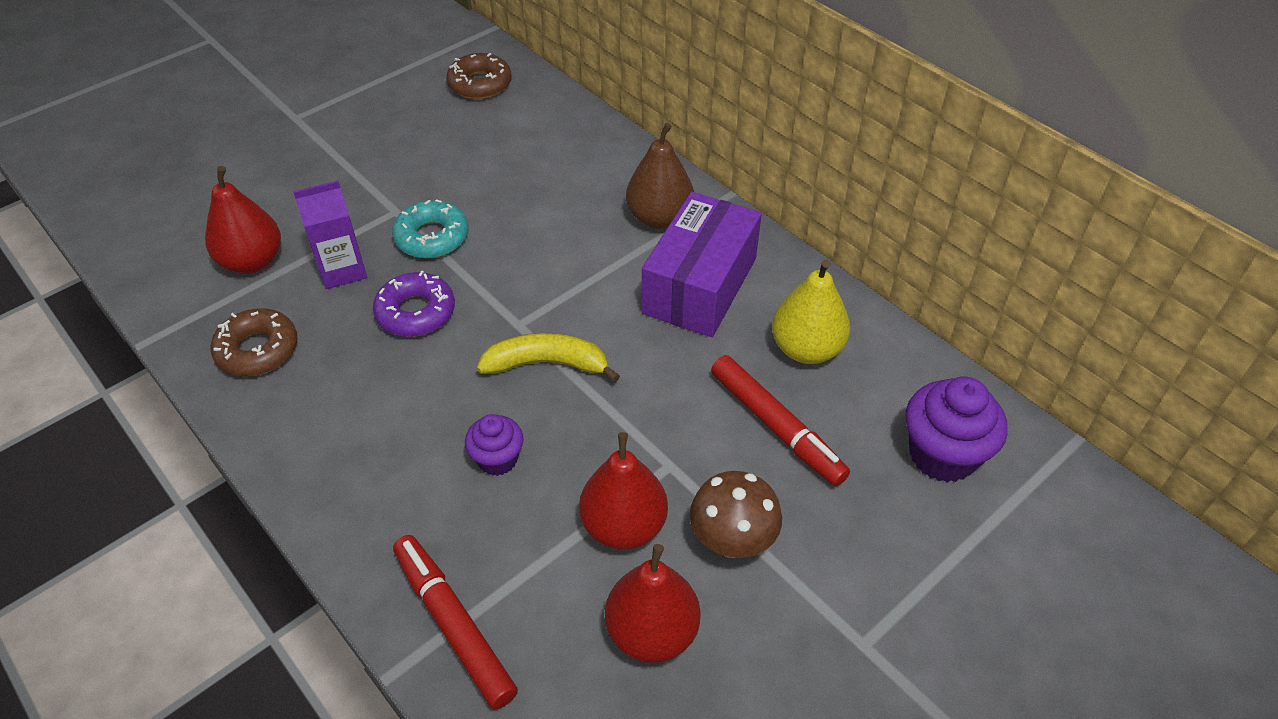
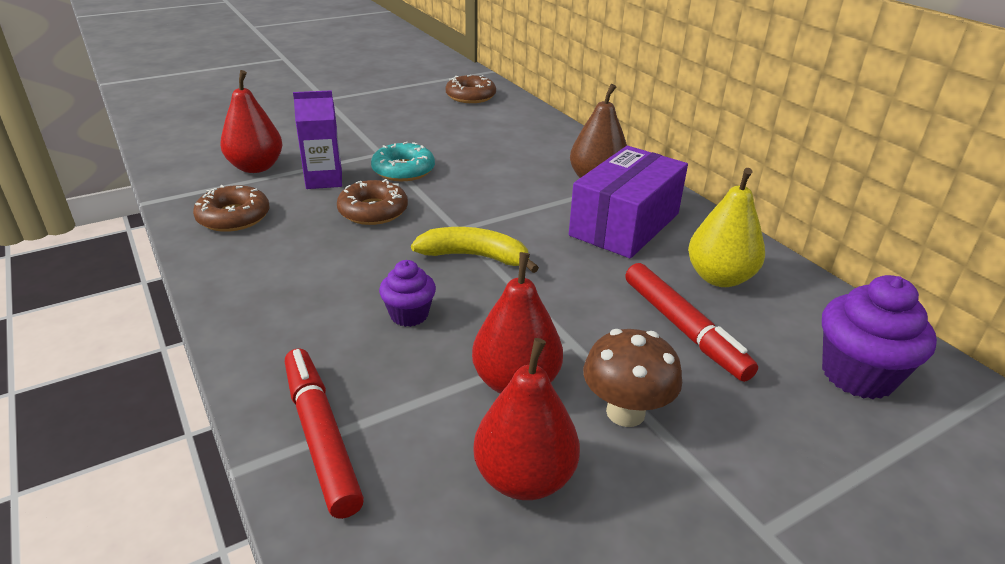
camera: 10 degrees right, 15 degrees down
purple donut [373,271,455,337] -> brown donut [337,179,408,225]

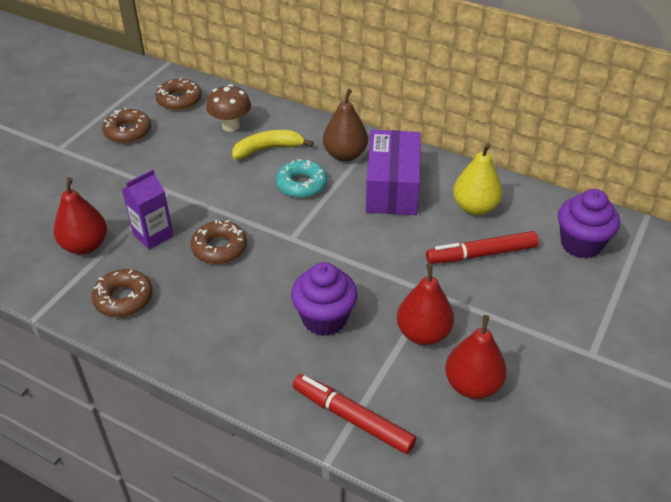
camera: 30 degrees left, 10 degrees up
turquoise donut [371,142,435,181] -> turquoise donut moved to [276,159,327,198]
purple cupcake [379,260,436,327] -> purple cupcake [291,262,357,336], size x1.68
yellow banana [411,227,539,273] -> yellow banana moved to [232,130,314,159]
brown mushroom [583,329,682,427] -> brown mushroom moved to [206,84,251,132]
red marker [625,263,758,382] -> red marker turned 135 degrees clockwise [426,231,539,264]
none -> brown donut [102,108,151,143]

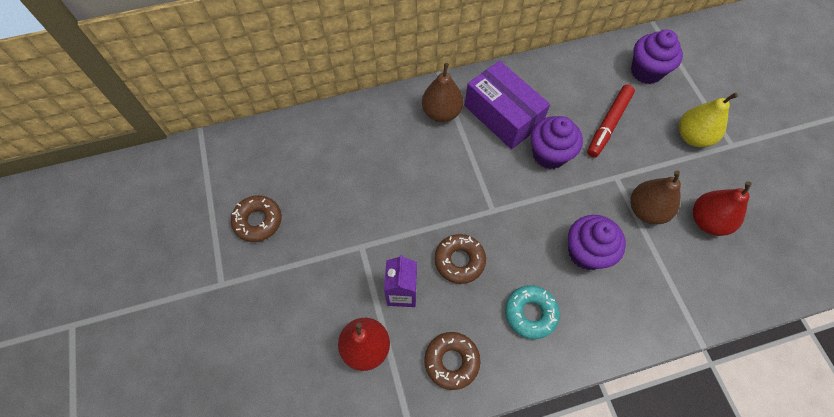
camera: 45 degrees left, 20 degrees up
brown donut [156,78,202,111] -> none
brown mushroom [206,84,251,132] -> none
yellow banana [232,130,314,159] -> none
turquoise donut [276,159,327,198] -> turquoise donut moved to [505,285,560,339]
red marker [293,374,416,454] -> none
red pear [397,263,454,345] -> brown pear [631,171,681,225]
yellow pear [453,143,503,215] -> yellow pear moved to [679,93,738,147]
none -> purple cupcake [531,116,583,169]

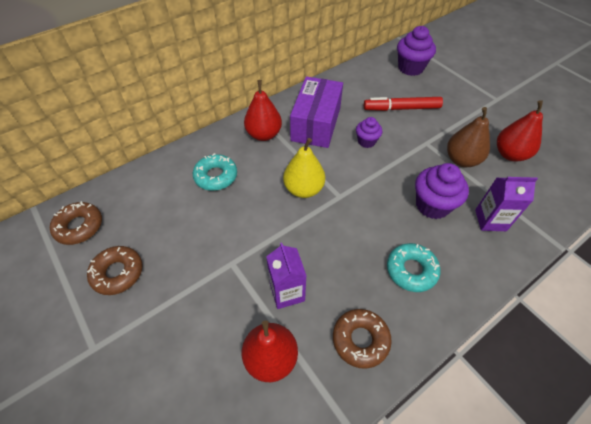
camera: 20 degrees left, 10 degrees down
brown pear [422,63,464,122] -> red pear [244,80,282,141]
brown donut [435,234,486,284] -> brown donut moved to [50,201,102,245]
purple box [465,61,550,149] -> purple box turned 75 degrees clockwise [290,76,343,148]
purple cupcake [531,116,583,169] -> purple cupcake [356,117,383,148], size x0.59
red marker [587,85,635,158] -> red marker turned 75 degrees clockwise [364,97,443,111]
yellow pear [679,93,738,147] -> yellow pear moved to [283,138,325,198]
none -> turquoise donut [193,153,237,191]
none -> purple carton [475,177,538,231]

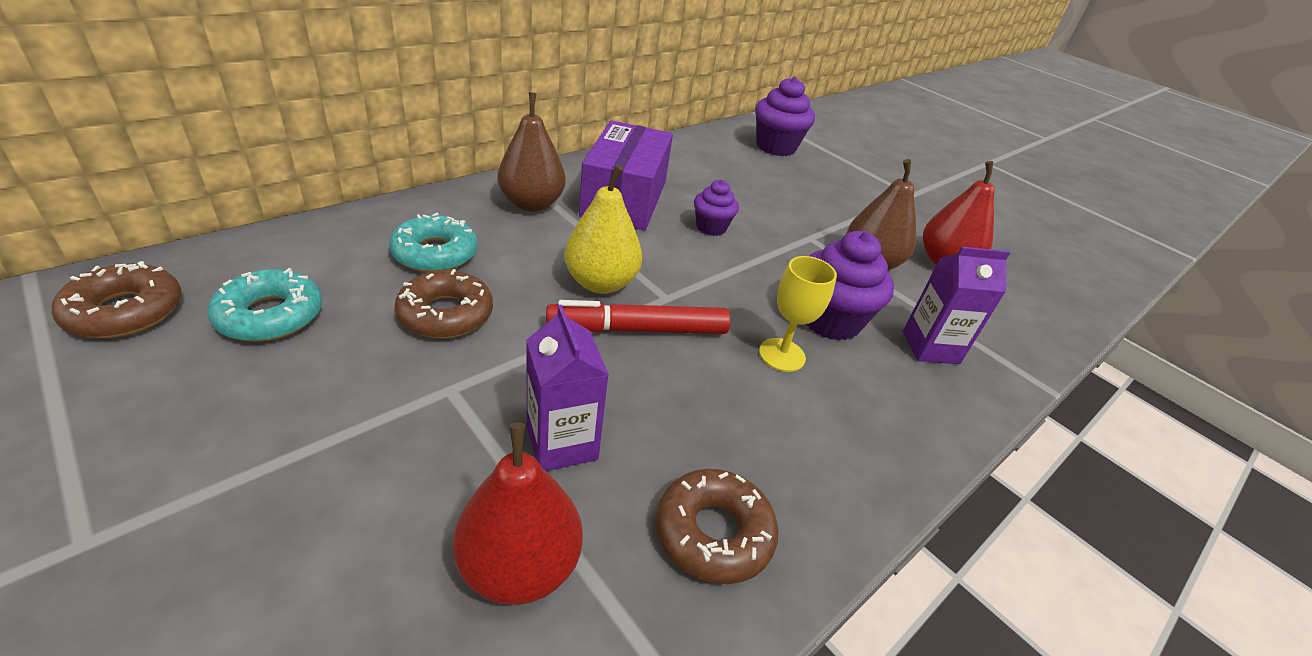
camera: 10 degrees left, 15 degrees down
brown donut [87,246,143,295] -> brown donut moved to [395,269,493,339]
red pear [244,80,282,141] -> brown pear [498,92,566,212]
red marker [364,97,443,111] -> red marker moved to [546,300,731,334]
turquoise donut [387,243,440,292] -> turquoise donut moved to [208,268,322,342]
none -> yellow goblet [759,256,837,372]

